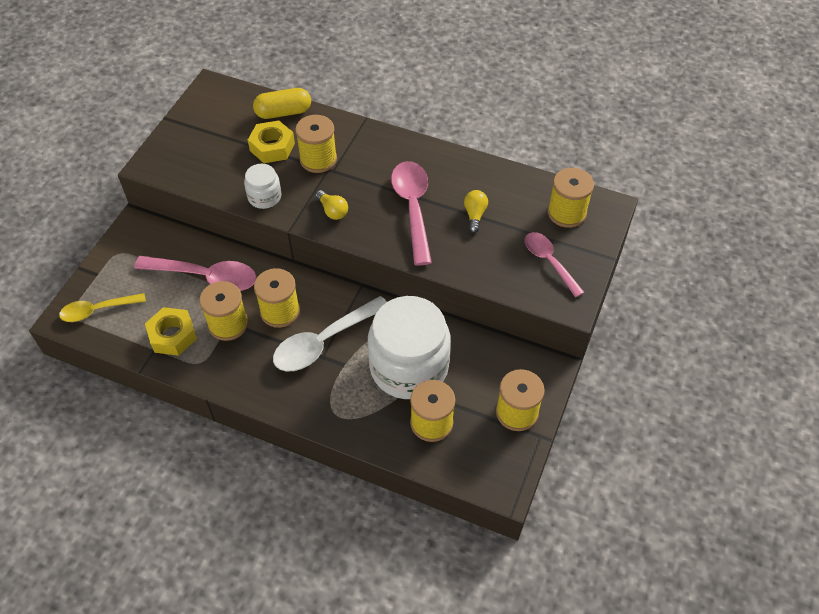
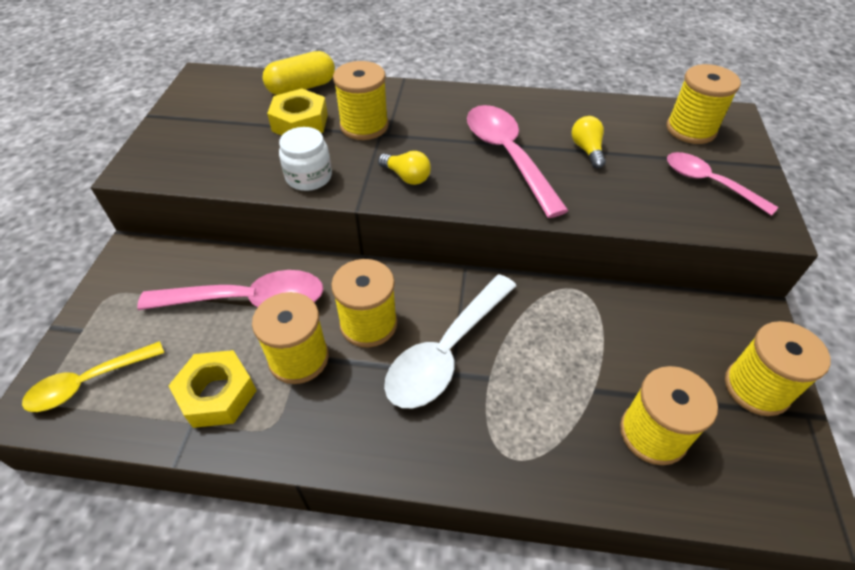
camera: 15 degrees left, 5 degrees down
white jar [368,296,451,399] -> none

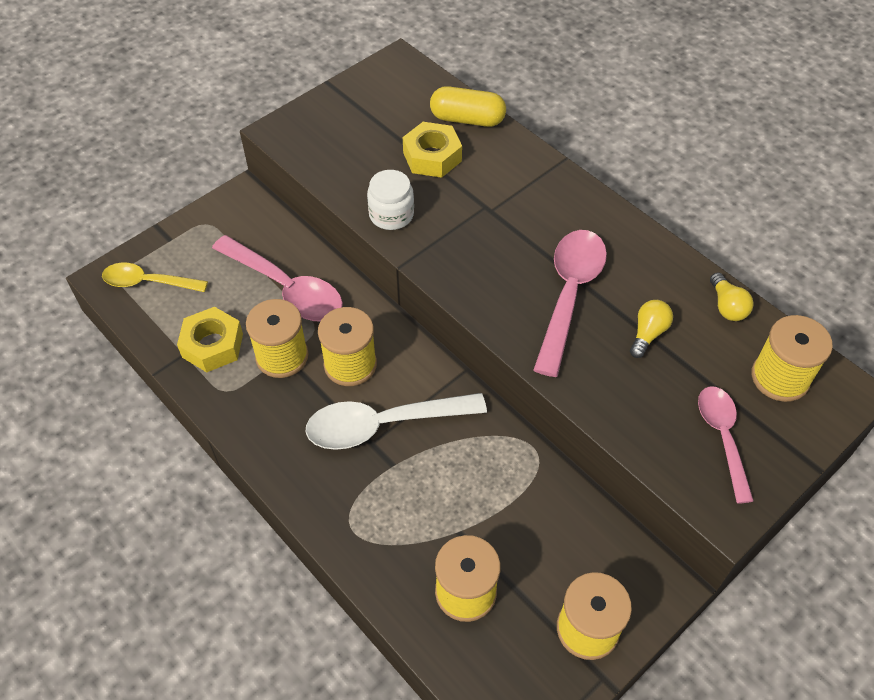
camera: 40 degrees right, 5 degrees up
yellow spool [333,61,389,140] -> none
yellow light bulb [378,151,431,185] -> yellow light bulb moved to [710,273,754,321]

